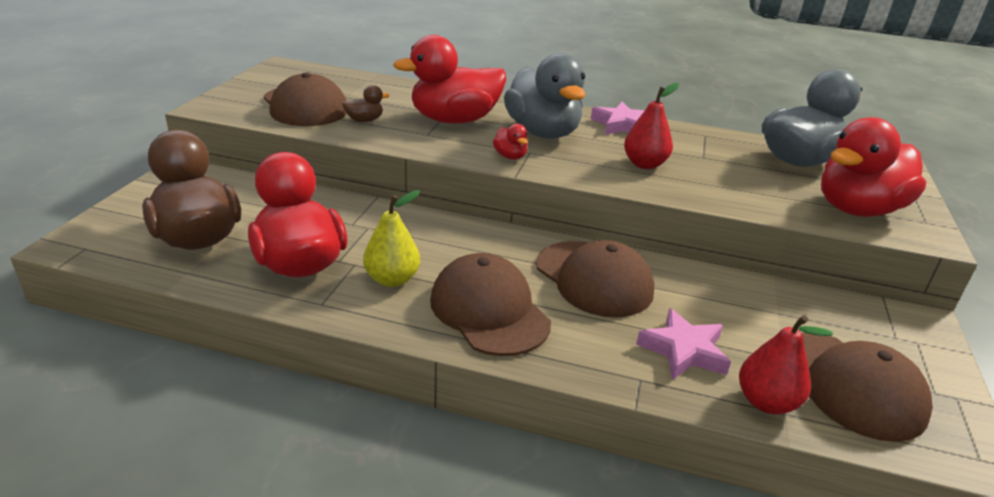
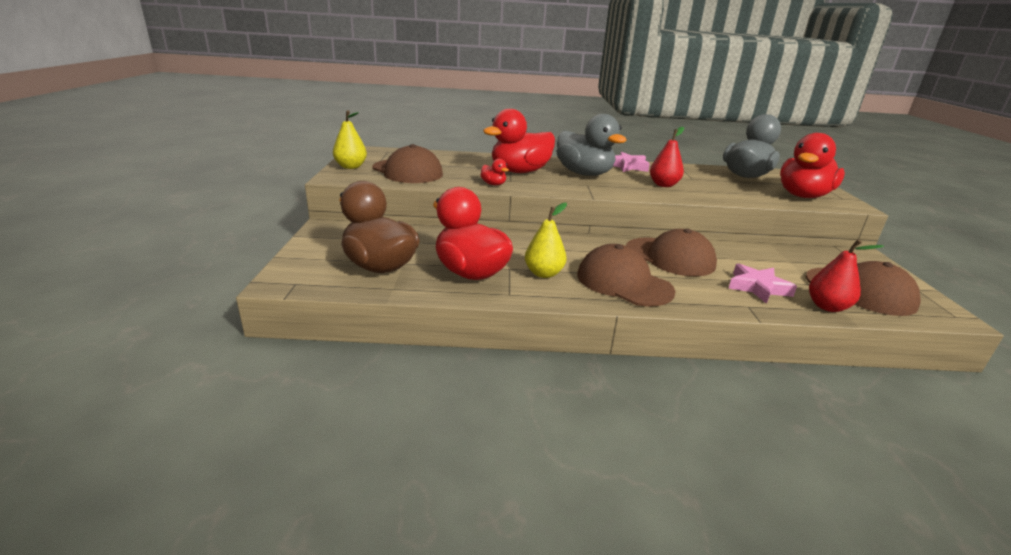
camera: 15 degrees left, 5 degrees down
brown duck [342,85,390,122] -> none
red duck [493,124,528,160] -> red duck moved to [480,159,509,185]
none -> yellow pear [333,110,367,169]

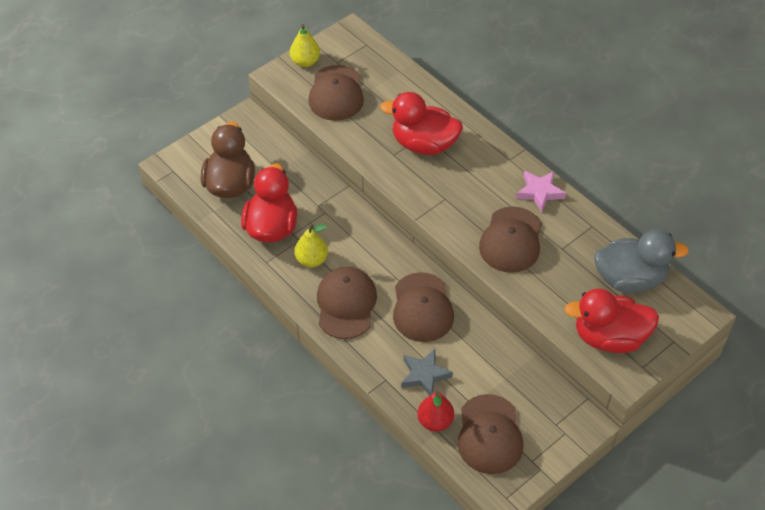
camera: 50 degrees right, 25 degrees up
red duck [480,159,509,185] -> none
grey duck [556,114,627,176] -> none
red pear [650,127,684,187] -> brown cap [479,206,542,273]
pink star [728,264,797,304] -> grey star [401,349,453,396]

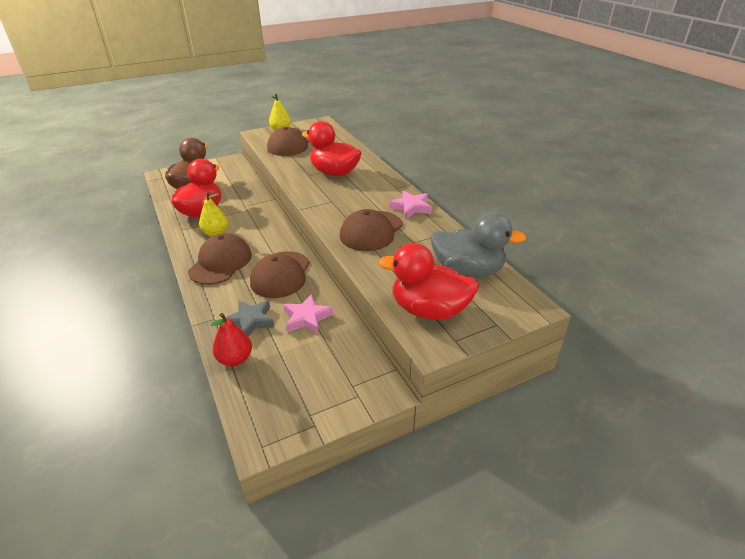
camera: 15 degrees right, 15 degrees down
brown cap [458,394,523,474] -> none
none -> pink star [283,294,333,334]

